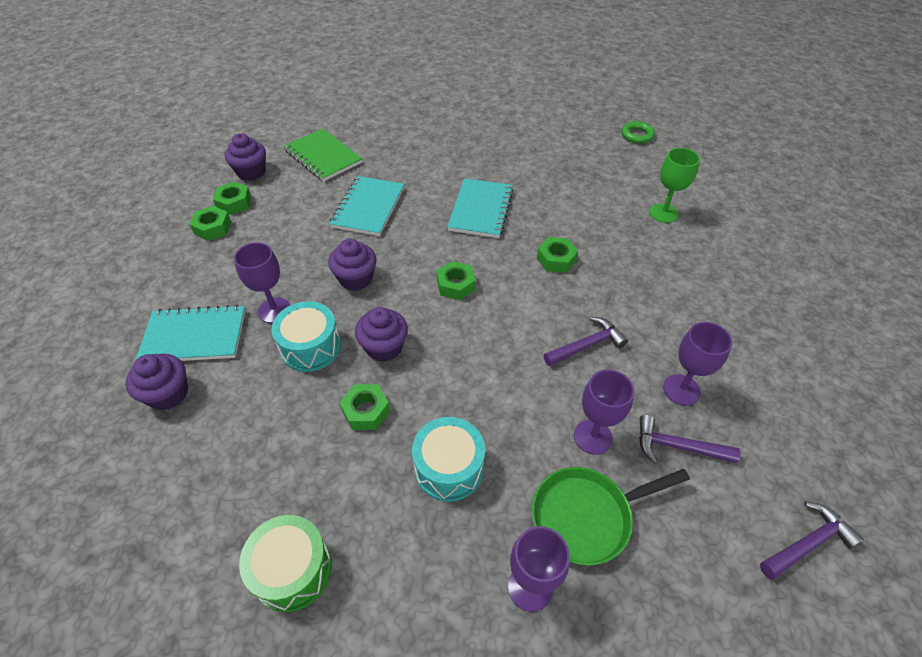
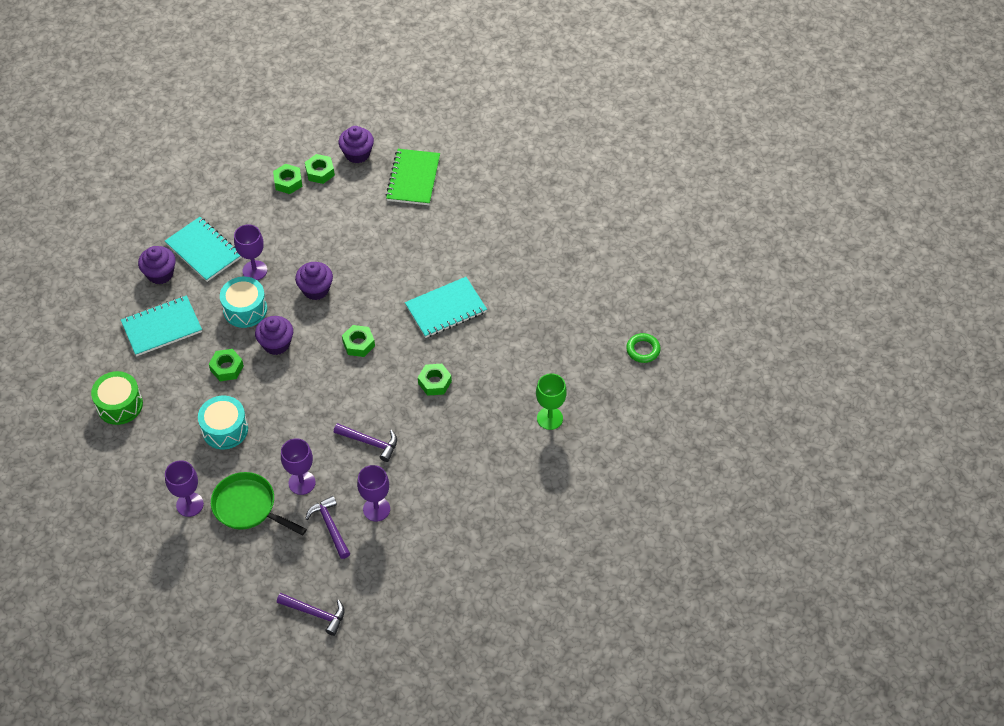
camera: 50 degrees right, 5 degrees up
turquoise notebook [329,176,404,236] -> turquoise notebook moved to [121,295,202,356]

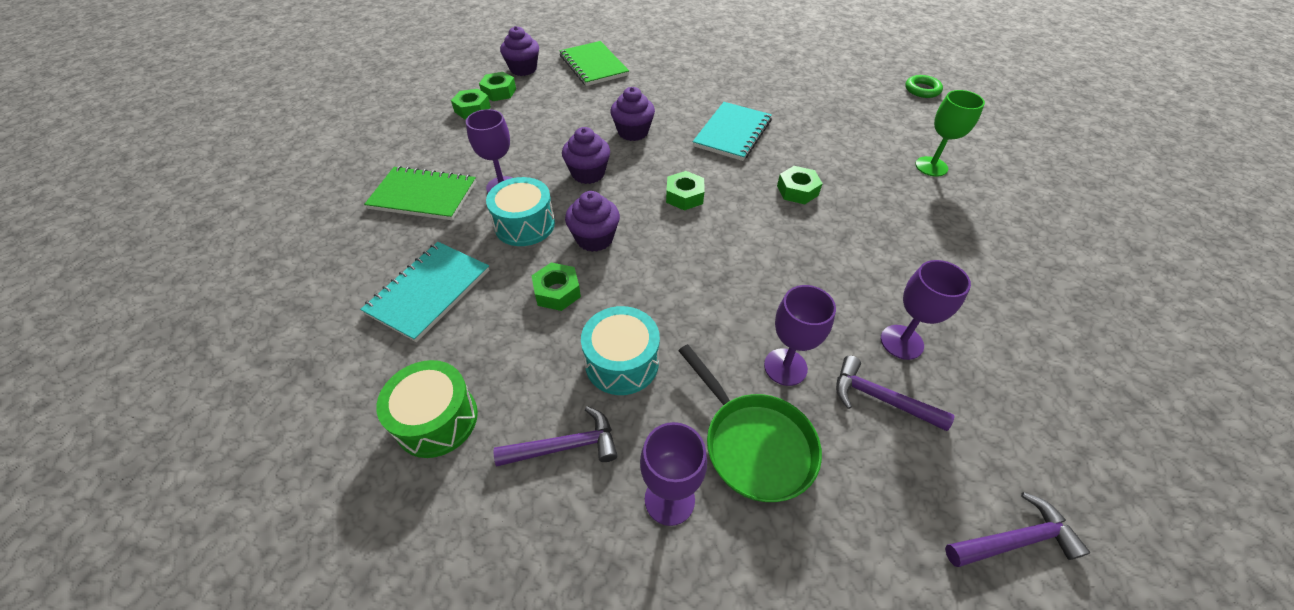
camera: 35 degrees left, 5 degrees down
purple cupcake [138,246,176,284] -> purple cupcake moved to [610,87,655,141]
turquoise notebook [165,217,242,282] -> green notebook [364,166,476,220]
green pan [211,472,307,536] -> green pan turned 120 degrees counterclockwise [678,344,822,502]
purple hammer [334,423,397,462] -> purple hammer moved to [493,406,618,466]

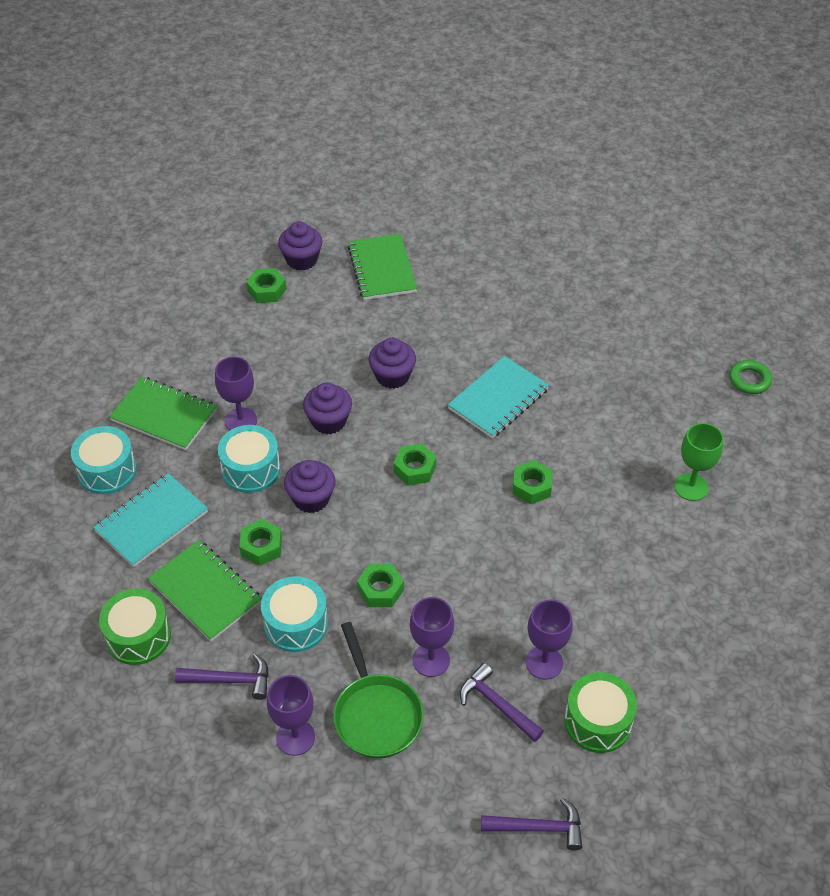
camera: 15 degrees right, 0 degrees up
green nut [451,89,491,119] -> green nut moved to [357,564,404,607]
none -> turquoise drum [71,426,137,494]
none -> green notebook [148,540,262,641]
none -> green drum [564,672,637,753]

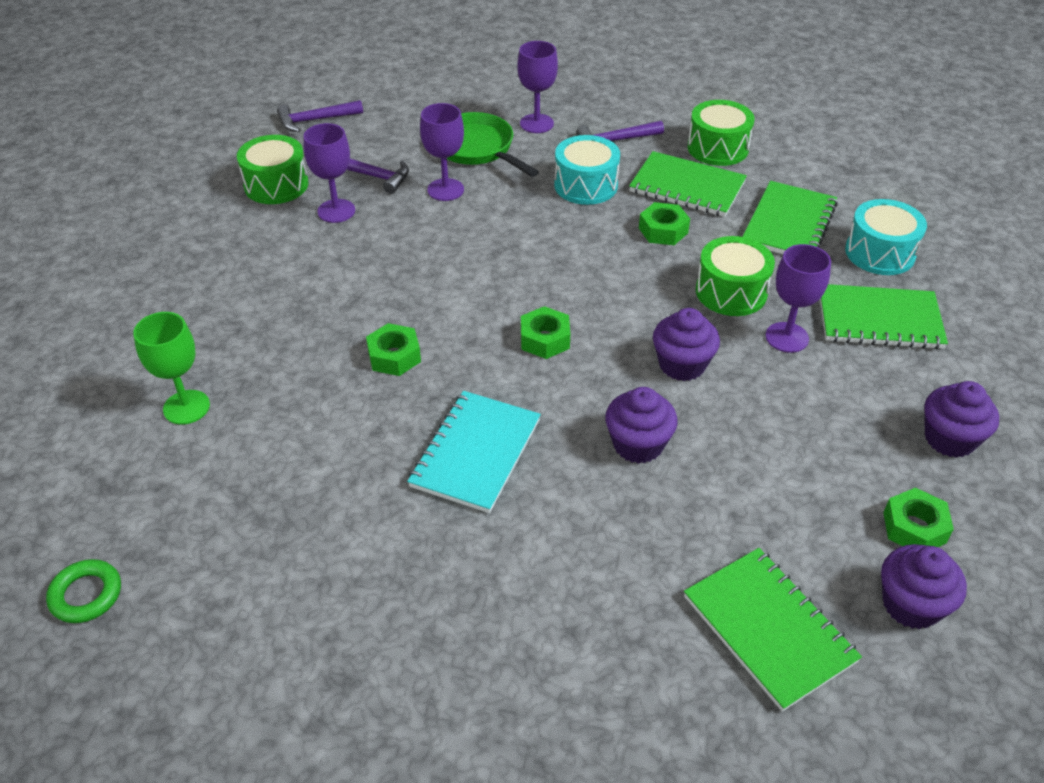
camera: 160 degrees right, 5 degrees down
turquoise notebook [93,473,208,567] -> green notebook [742,181,838,254]
turquoise drum [218,425,280,493] -> green drum [696,236,775,316]
purple cupcake [284,460,336,513] -> purple cupcake moved to [924,381,999,458]
green nut [357,564,404,607] -> none

